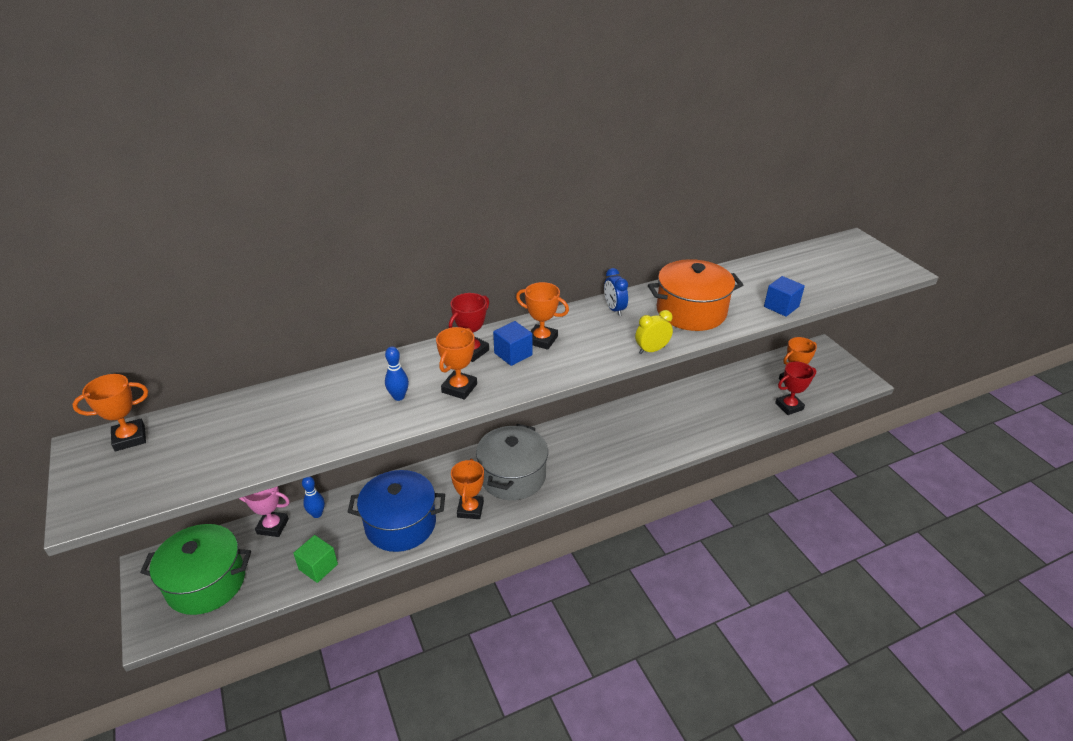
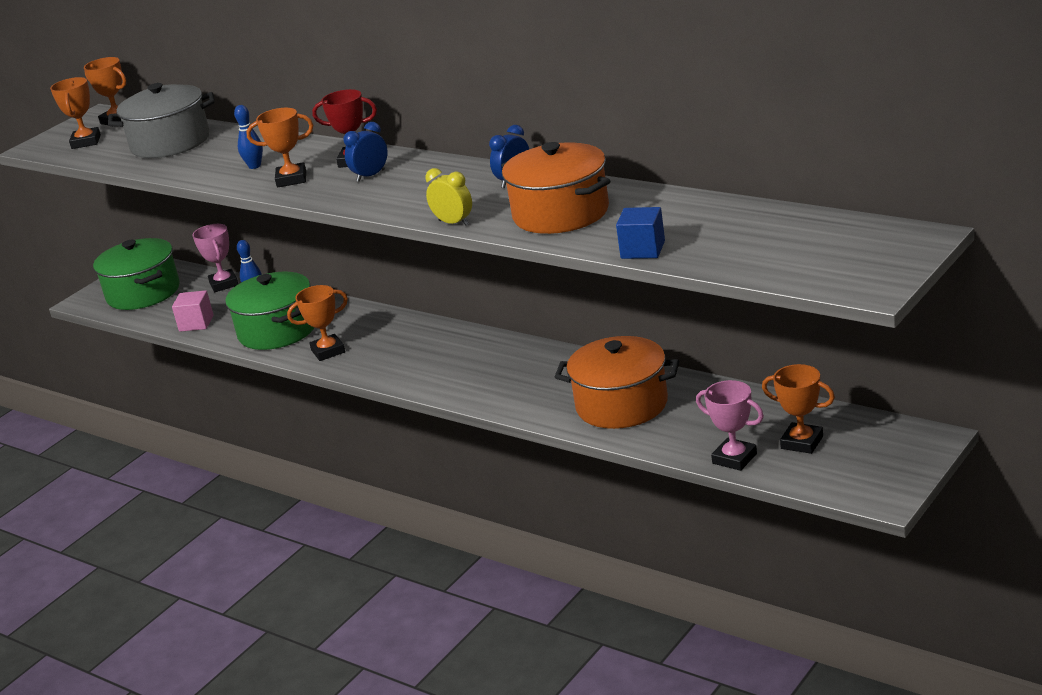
camera: 65 degrees right, 10 degrees down
green cube [293,535,338,583] -> pink cube [172,290,214,332]
blue pot [348,470,445,552] -> green pot [225,272,314,350]
grey pot [476,424,548,500] -> grey pot moved to [108,83,215,158]
blue cube [493,321,533,366] -> blue clock [343,122,388,182]
orange trophy [516,282,569,350] -> orange trophy moved to [50,77,101,149]
red trophy [775,361,816,415] -> pink trophy [696,380,764,471]
none -> orange pot [555,336,679,429]

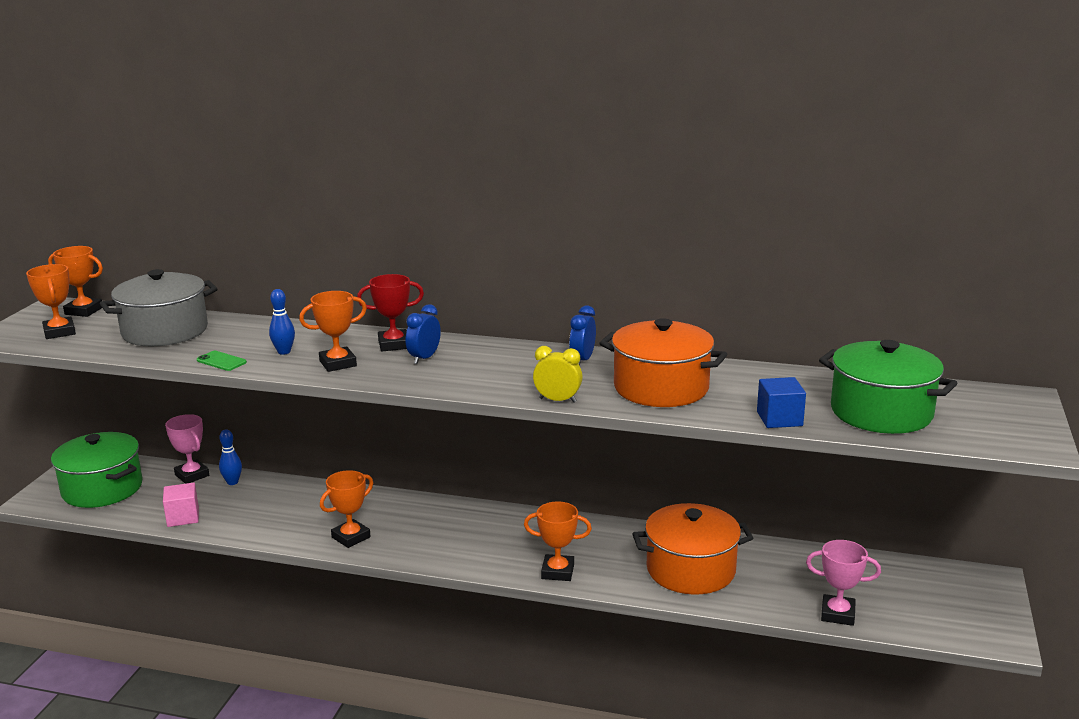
camera: 25 degrees left, 5 degrees down
green pot [225,272,314,350] -> green pot moved to [819,340,957,434]
orange trophy [762,364,835,454] -> orange trophy moved to [524,502,592,581]
none -> green phone [197,351,247,371]

